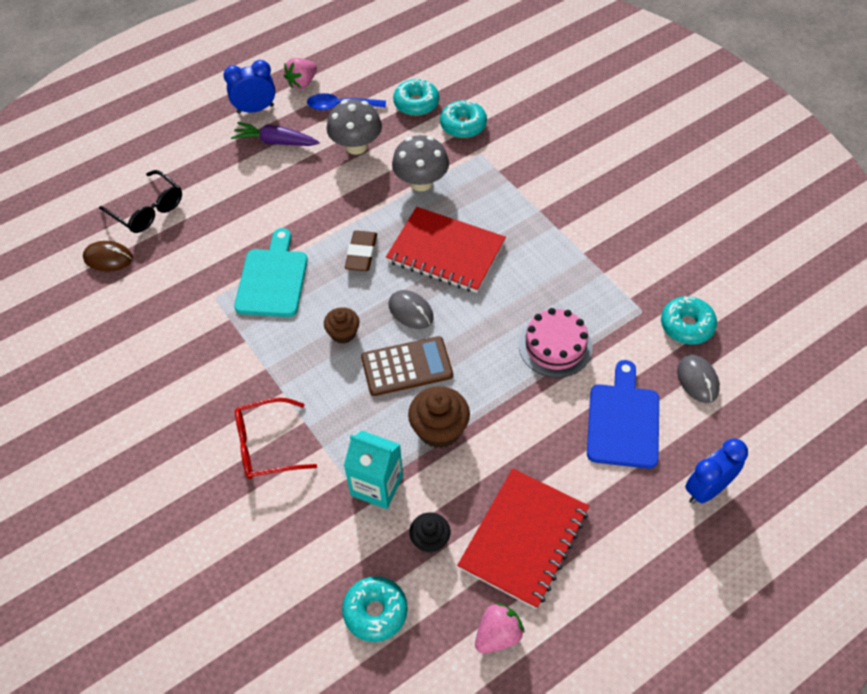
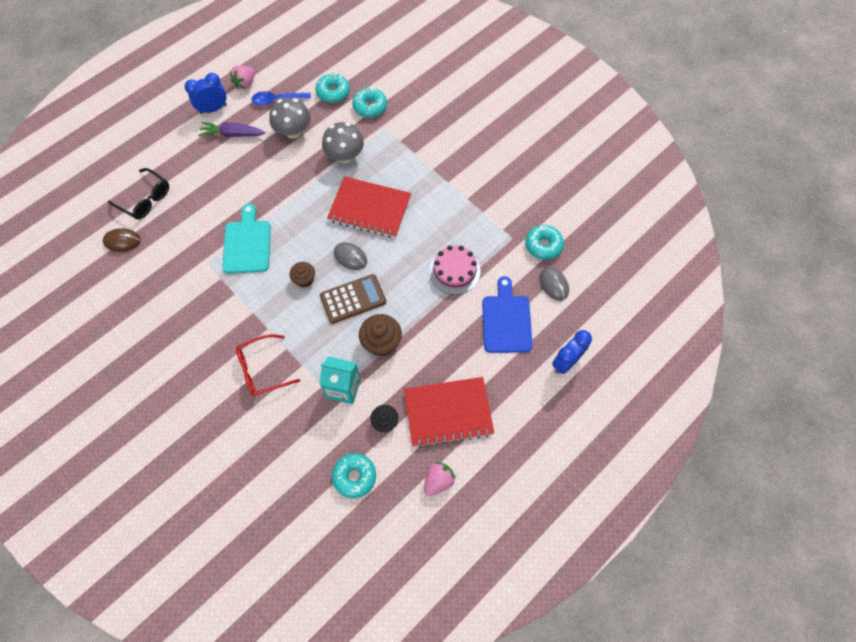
camera: 10 degrees left, 10 degrees up
brown eraser [345,230,377,271] -> none
red notebook [457,468,589,609] -> red notebook turned 60 degrees clockwise [404,377,494,448]

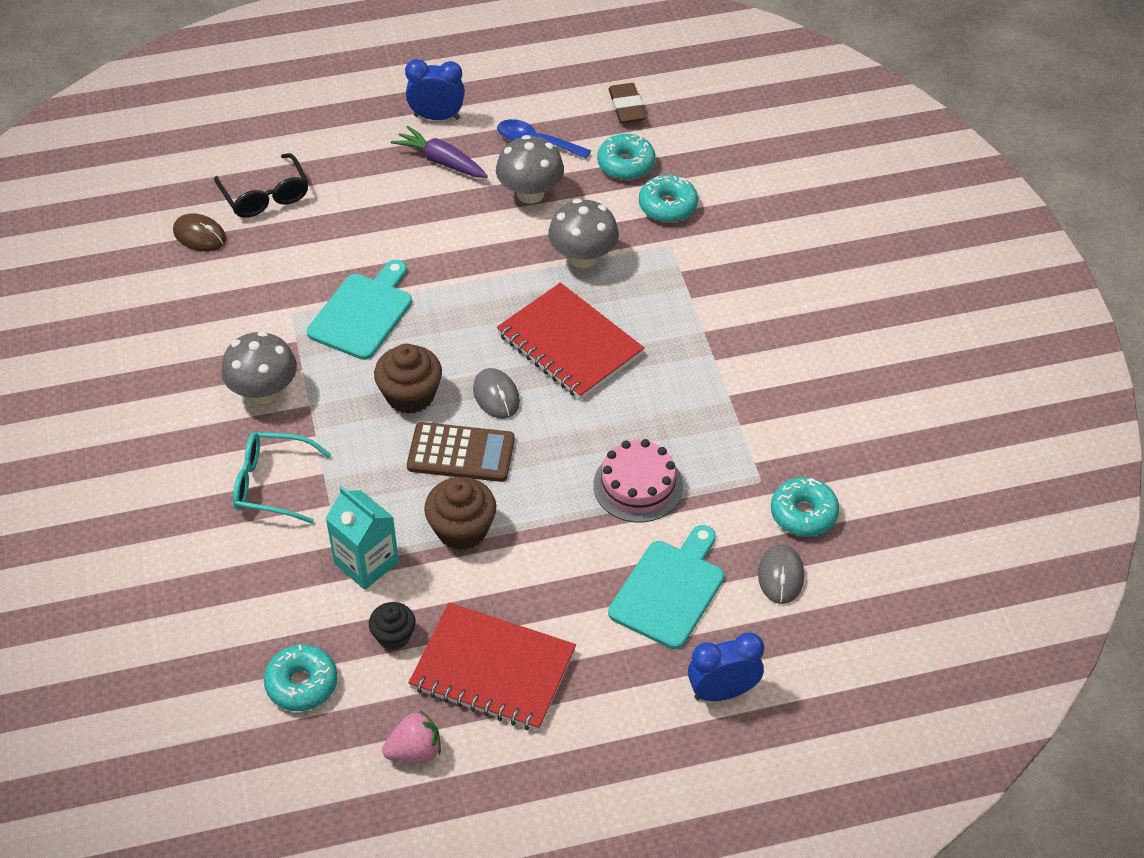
camera: 30 degrees right, 15 degrees down
pink strawberry [230,66,255,89] -> none
red glasses [236,334,300,397] -> turquoise glasses [233,432,331,523]
brown cupcake [290,262,315,287] -> brown cupcake [374,344,442,414], size x1.59
blue cutting board [482,276,533,353] -> turquoise cutting board [608,525,724,649]
none -> grey mushroom [221,331,297,404]
none -> brown eraser [608,83,646,124]

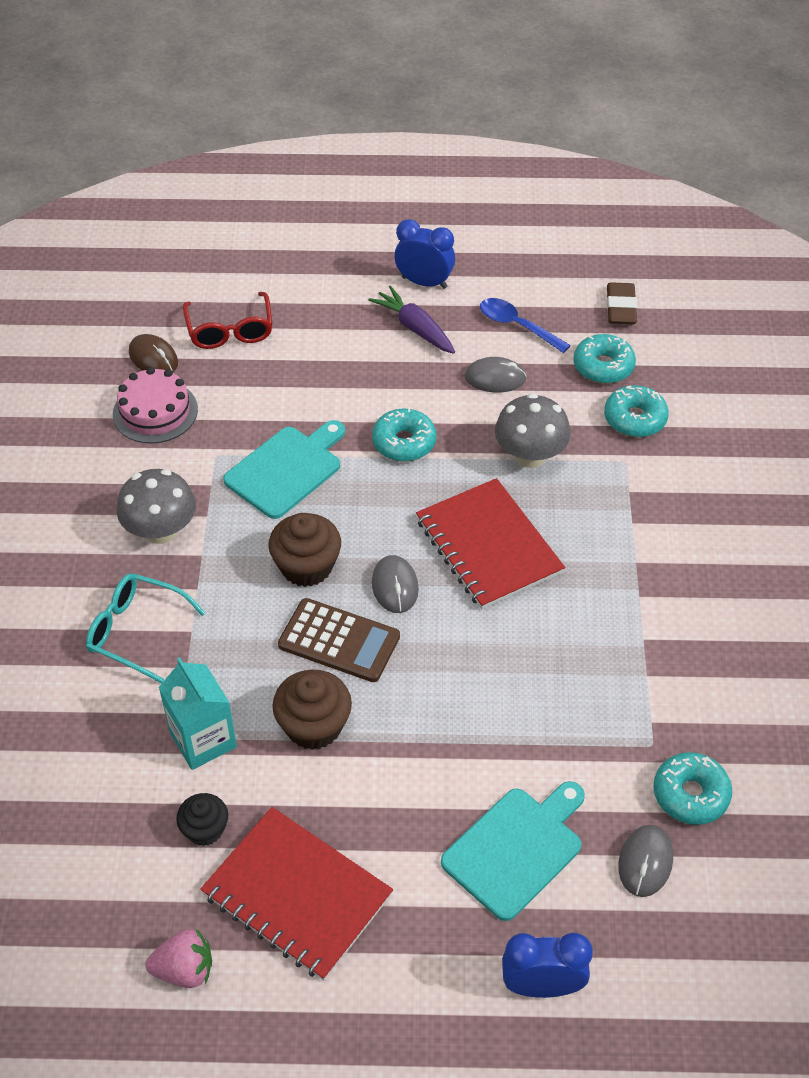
camera: 15 degrees right, 0 degrees up
black glasses [214,153,308,218] -> red glasses [183,292,273,349]
turquoise donut [264,644,338,711] -> turquoise donut moved to [372,408,437,462]
grey mushroom [496,135,564,204] -> grey mouse [465,357,527,393]
pink cake [593,439,683,523] -> pink cake moved to [113,367,198,444]

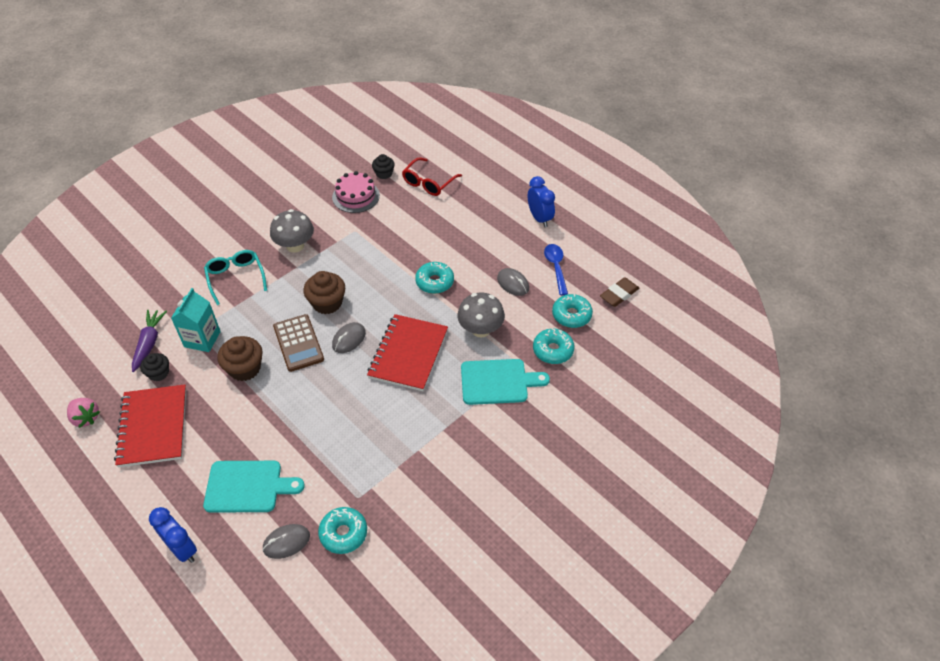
camera: 45 degrees right, 0 degrees up
brown mouse [129,334,178,372] -> black cupcake [372,154,395,179]
turquoise cutting board [223,420,345,519] -> turquoise cutting board moved to [461,359,550,405]
purple carrot [368,286,455,354] -> purple carrot moved to [132,310,167,372]

